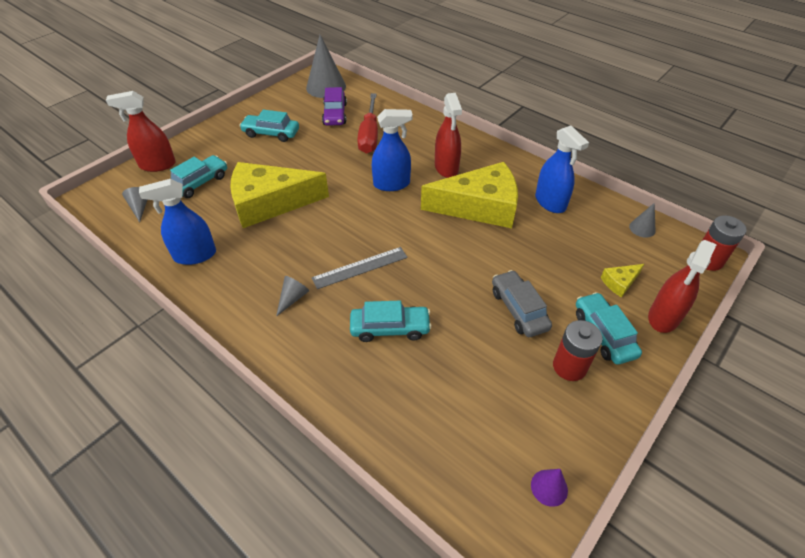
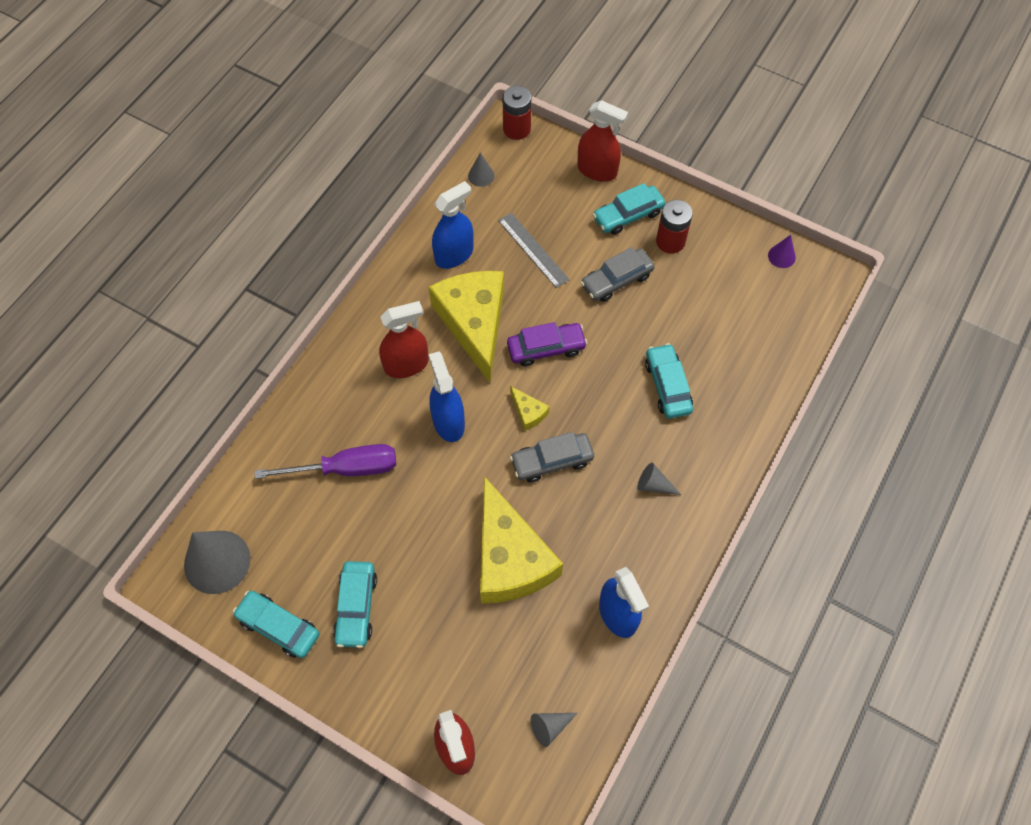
camera: 100 degrees left, 15 degrees up
turquoise car [170,155,227,198] -> turquoise car moved to [233,591,320,658]
grey ruler [312,247,408,289] -> grey ruler moved to [498,213,570,288]
purple car [322,87,347,126] -> purple car moved to [507,322,587,367]
red screwdriver [357,93,378,154] -> purple screwdriver [254,444,396,479]
yellow cheese [601,264,644,297] -> yellow cheese moved to [510,386,550,431]
none -> grey car [510,432,594,483]

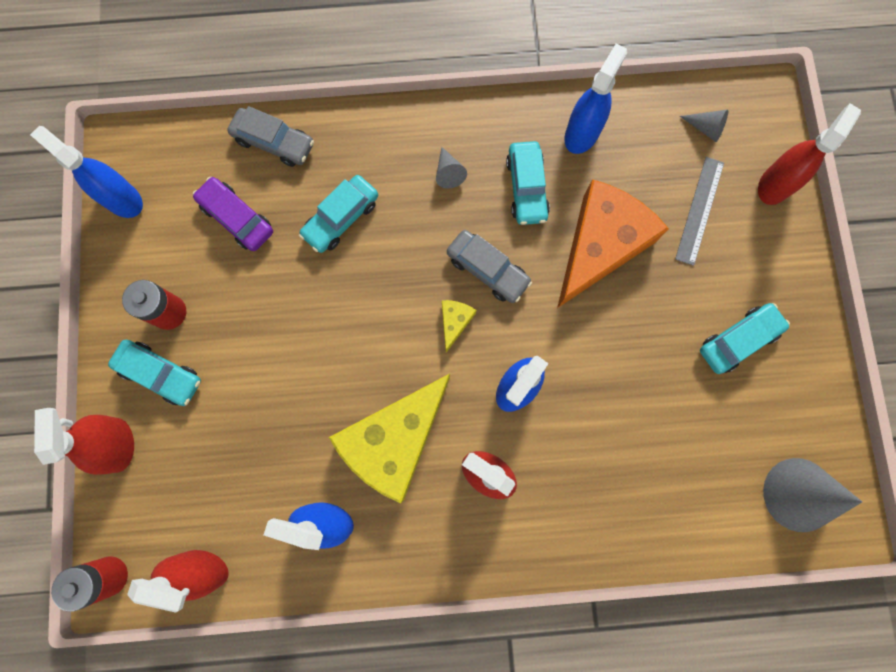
camera: 125 degrees left, 15 degrees up
turquoise car [233,591,320,658] -> turquoise car moved to [506,141,550,225]
purple screwdriver [254,444,396,479] -> none
grey cone [468,153,495,187] -> red spray bottle [127,550,229,613]
yellow cheese [480,476,563,604] -> orange cheese [557,179,669,308]
grey ruler [498,213,570,288] -> grey ruler moved to [675,157,724,266]
purple car [507,322,587,367] -> purple car moved to [193,177,273,251]
grey car [580,247,655,302] -> grey car moved to [227,106,314,167]
purple cone [768,235,796,268] -> blue spray bottle [30,126,143,218]

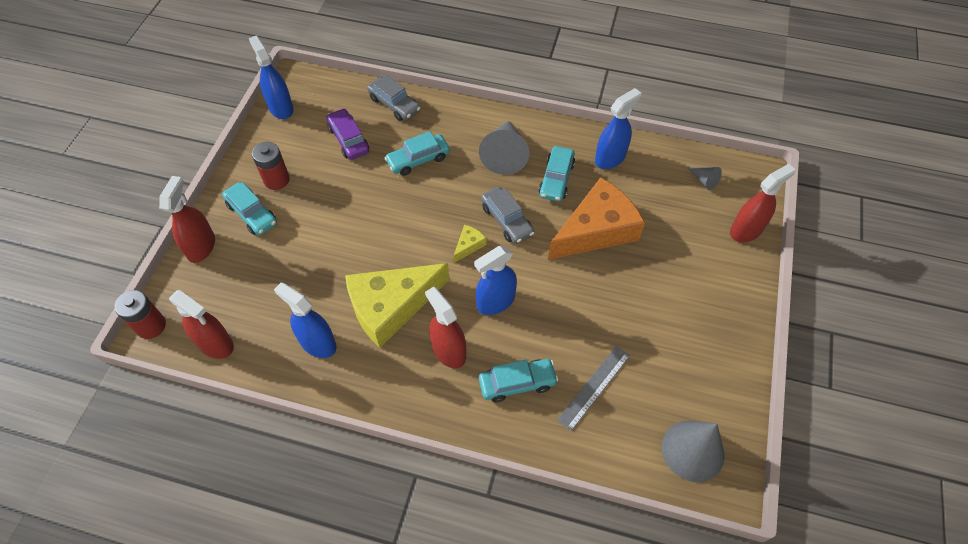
camera: 20 degrees right, 20 degrees down
grey cone [436,147,467,188] -> grey cone [479,121,529,175], size x2.08
grey ruler [675,157,724,266] -> grey ruler moved to [557,346,630,431]
turquoise car [700,303,790,374] -> turquoise car moved to [479,359,558,402]

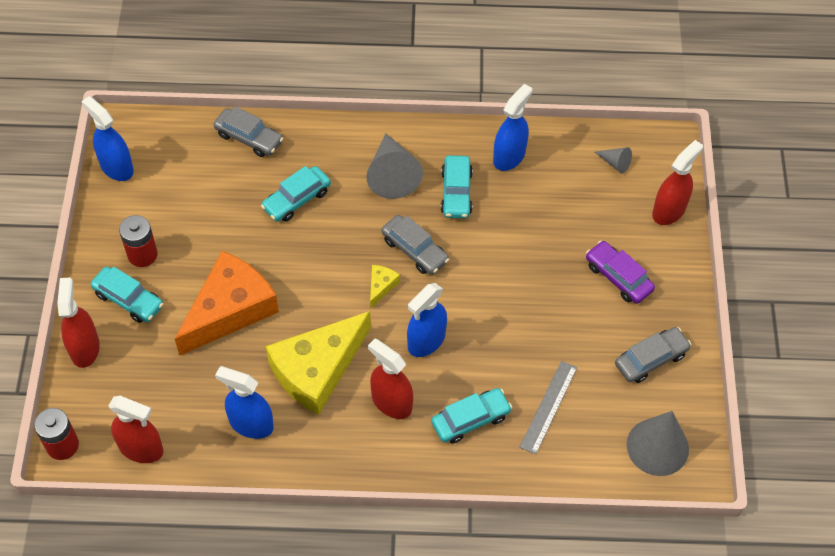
camera: 15 degrees left, 0 degrees up
purple car [327,108,369,160] -> purple car moved to [586,240,655,304]
orange cheese [548,177,645,260] -> orange cheese moved to [175,251,279,356]
none -> grey car [615,327,691,383]

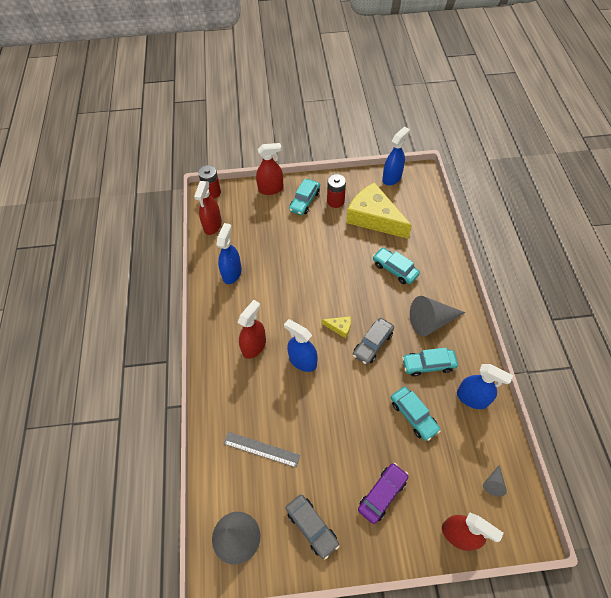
camera: 85 degrees right, 0 degrees up
orange cheese [175,251,279,356] -> none
grey car [214,106,284,157] -> none
yellow cheese [266,311,371,415] -> yellow cheese moved to [346,182,412,239]
turquoise car [431,388,512,444] -> turquoise car moved to [391,387,441,441]

